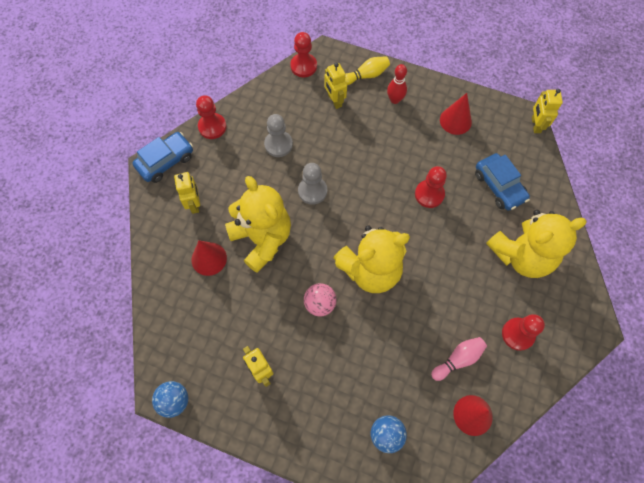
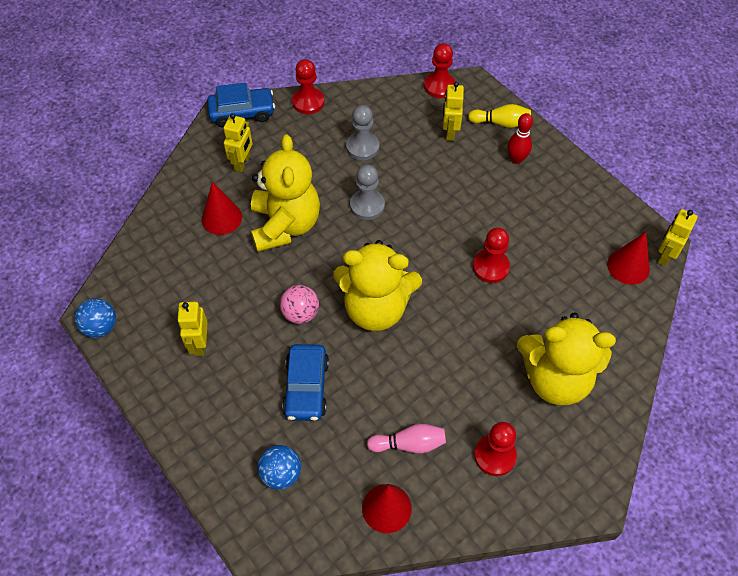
camera: 30 degrees right, 10 degrees down
red cone [440,93,472,135] -> red cone moved to [607,232,650,285]
blue car [475,153,530,211] -> blue car moved to [282,344,329,421]

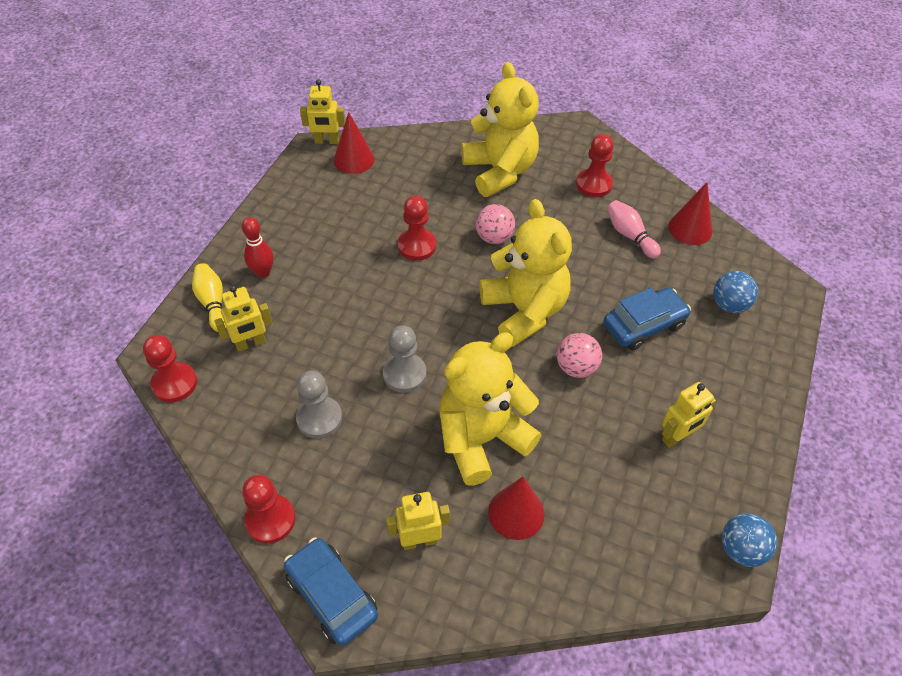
camera: 120 degrees left, 5 degrees down
none -> pink ball [476,204,515,244]

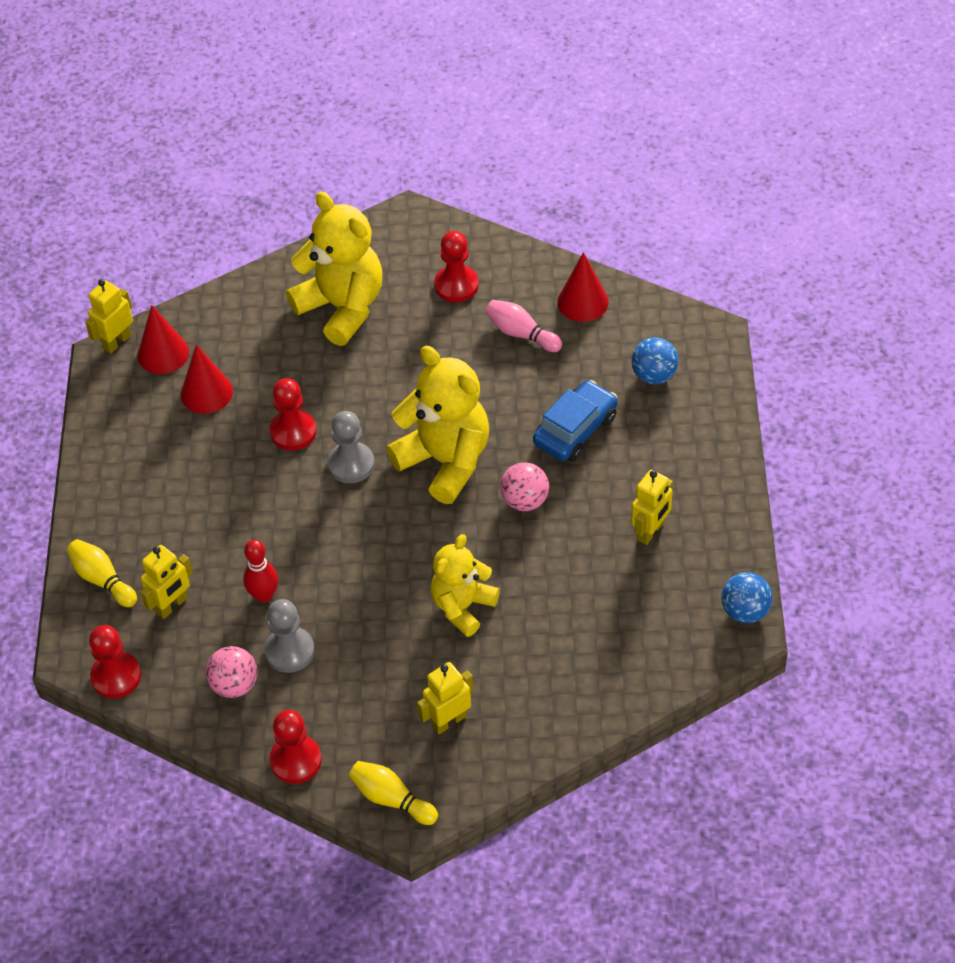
camera: 20 degrees left, 0 degrees up
red bowling pin [242,217,274,278] -> red bowling pin moved to [243,540,278,603]
blue car [284,537,378,646] -> yellow bowling pin [349,761,438,825]
yellow robot [300,79,345,144] -> yellow robot turned 150 degrees clockwise [85,279,133,354]
grey pawn [383,325,426,393] -> grey pawn moved to [327,411,375,483]
yellow teddy bear [439,332,541,486] -> yellow teddy bear [431,534,500,637], size x0.63
pink ball [476,204,515,244] -> pink ball moved to [206,646,257,698]
red cone [488,477,544,540] -> red cone moved to [181,344,233,414]

